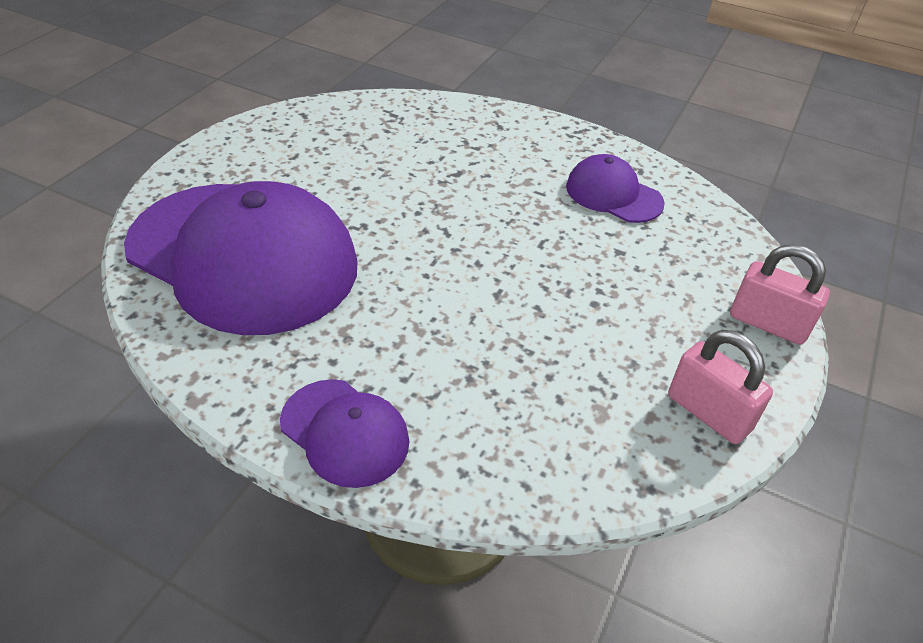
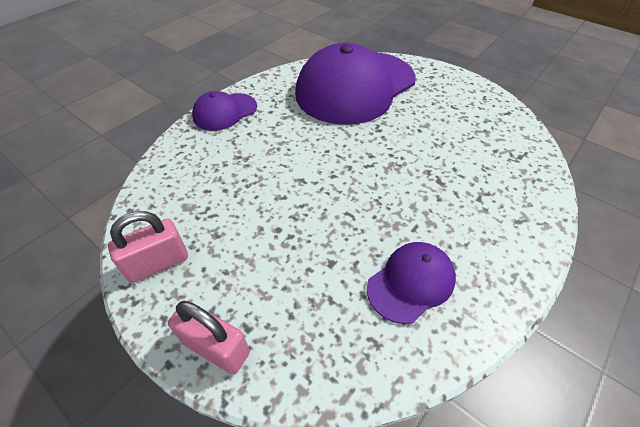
camera: 105 degrees right, 5 degrees up
pink padlock [730,244,830,345] -> pink padlock turned 75 degrees clockwise [168,301,250,374]

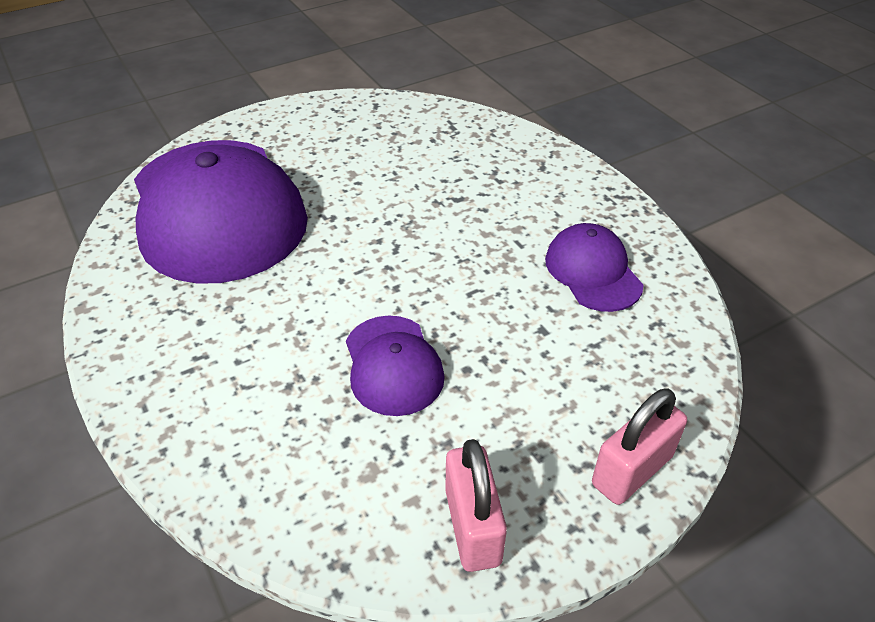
camera: 70 degrees left, 5 degrees down
purple cap [192,91,257,131] -> purple cap moved to [346,316,445,416]

